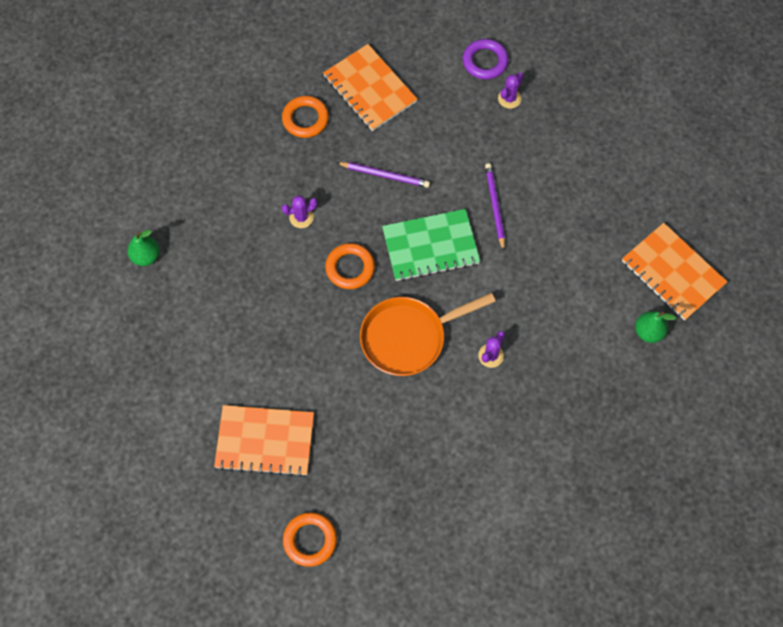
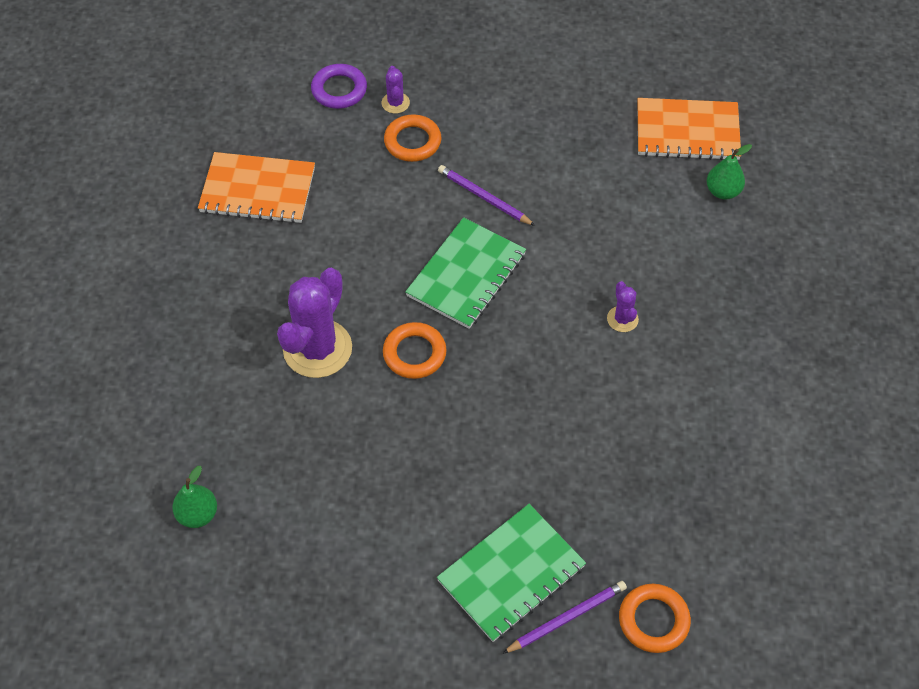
camera: 45 degrees left, 10 degrees down
orange notebook [214,405,314,477] -> green notebook [437,504,586,642]
orange ring [282,96,329,138] -> orange ring moved to [384,114,441,162]
purple cactus [282,196,317,228] -> purple cactus [277,268,352,378], size x2.16
purple pencil [336,162,430,188] -> purple pencil moved to [502,581,627,654]
orange pan [360,293,496,376] -> none

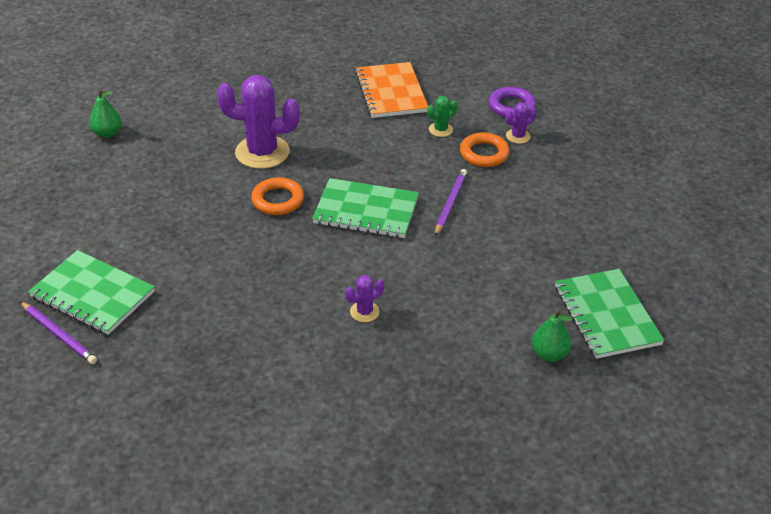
camera: 70 degrees right, 15 degrees down
orange ring [619,584,691,653] -> none
orange notebook [637,98,741,160] -> green notebook [555,269,665,359]
none -> green cactus [427,96,457,137]

